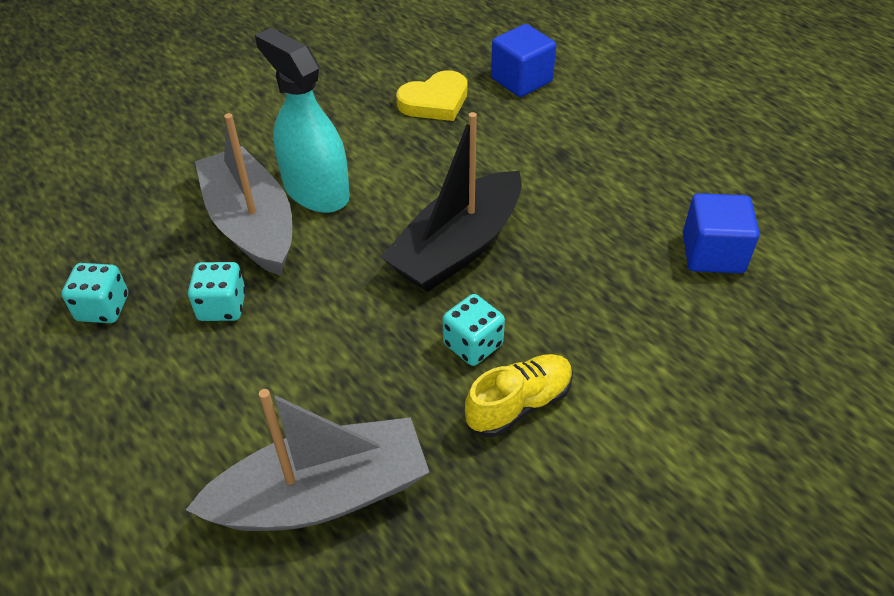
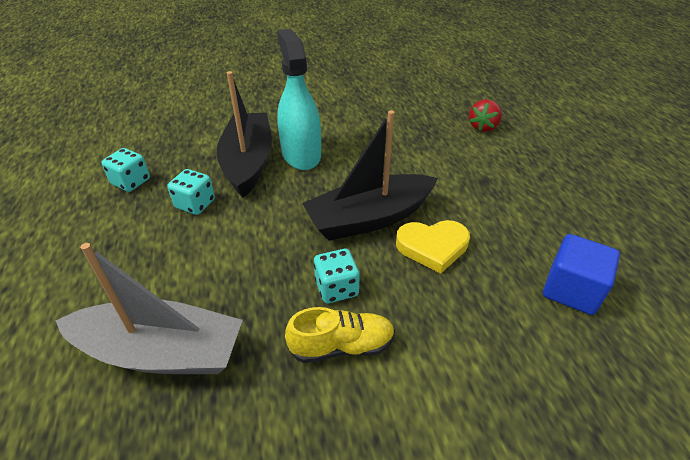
camera: 25 degrees right, 5 degrees down
grey boat [195,113,292,276] -> black boat [217,71,272,197]
yellow heart [396,70,467,121] -> yellow heart moved to [396,220,470,274]
blue cube [491,24,556,97] -> red strawberry [469,99,502,132]

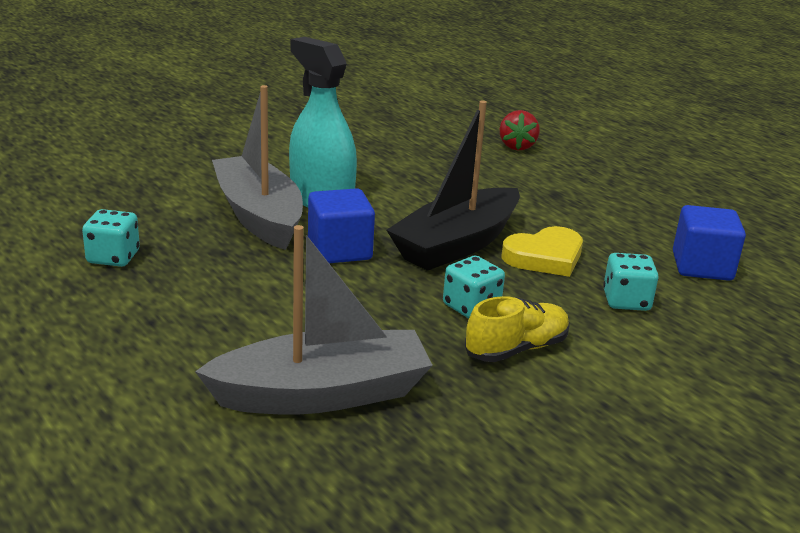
camera: 25 degrees left, 15 degrees down
turquoise dice [167,169,215,215] -> turquoise dice moved to [603,253,659,311]
black boat [217,71,272,197] -> grey boat [212,85,303,250]
none -> blue cube [308,188,375,263]

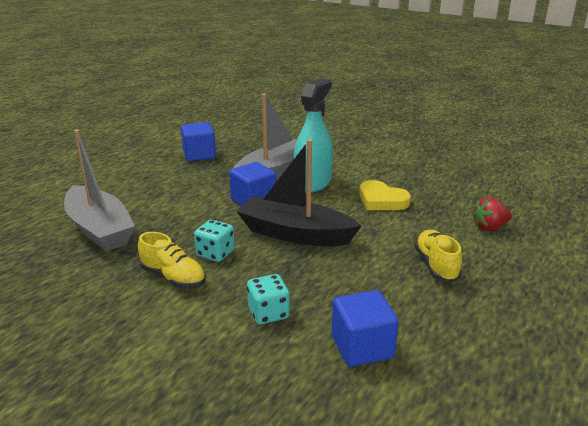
camera: 70 degrees right, 0 degrees up
turquoise dice [82,209,140,267] -> blue cube [181,122,216,162]
yellow heart [502,226,583,277] -> yellow heart moved to [359,180,411,210]
none -> yellow shoe [414,230,462,283]

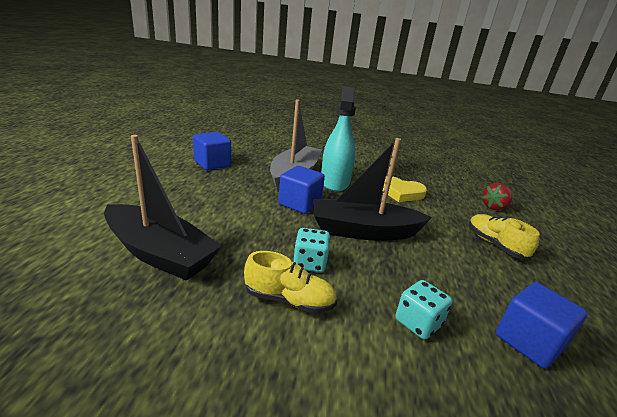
camera: 25 degrees left, 0 degrees up
grey boat [64,129,135,251] -> black boat [104,135,222,280]

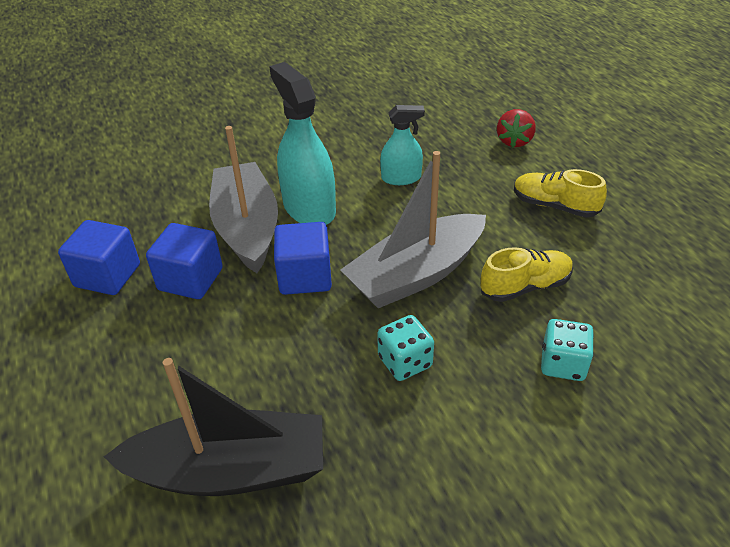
camera: 30 degrees left, 15 degrees up
yellow shoe [244,251,337,313] -> yellow shoe moved to [481,247,573,302]
black boat [313,138,432,241] -> grey boat [340,151,486,308]
yellow heart [383,176,427,202] -> turquoise spray bottle [380,105,425,185]
blue cube [496,282,588,369] -> blue cube moved to [146,223,223,299]

